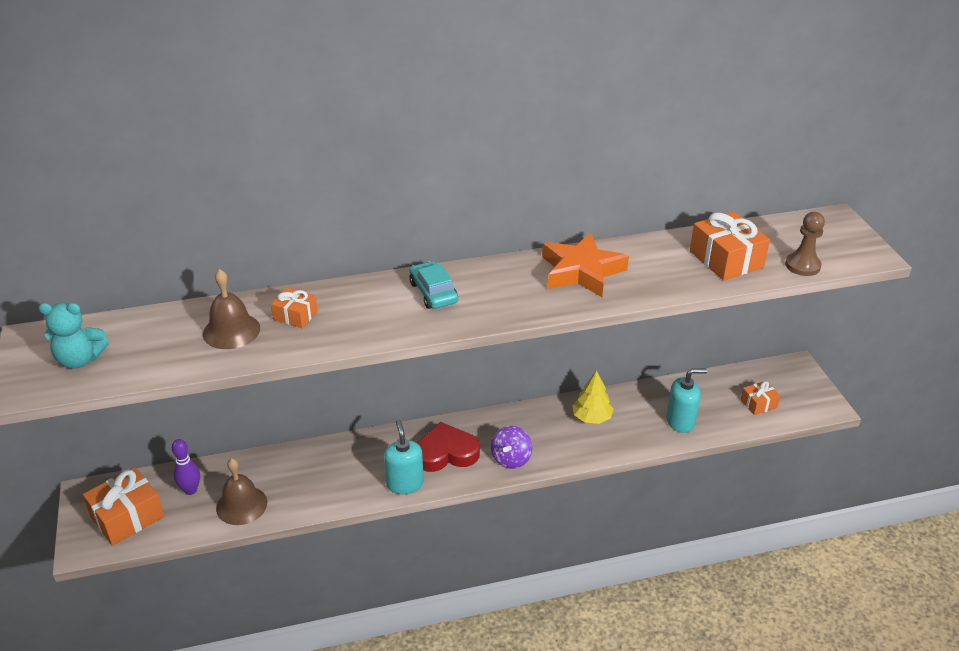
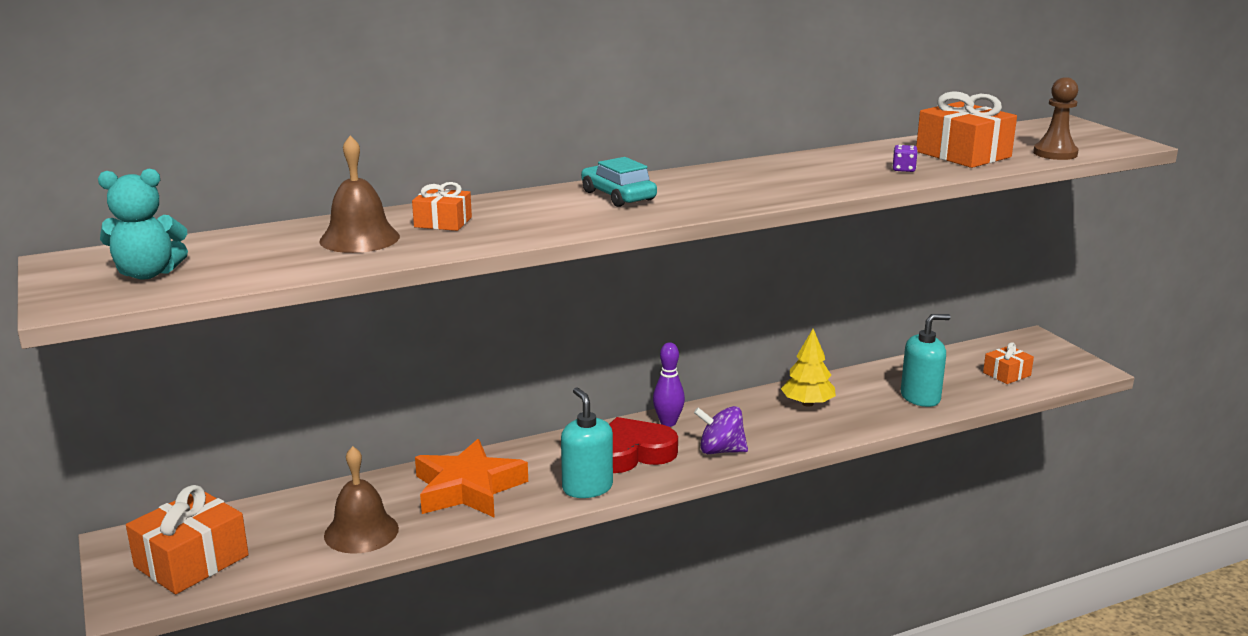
camera: 10 degrees left, 15 degrees down
purple bowling pin [172,439,200,495] -> purple bowling pin moved to [653,342,685,427]
purple spinning top [491,426,532,469] -> purple spinning top turned 90 degrees clockwise [694,406,748,454]
orange star [542,233,629,297] -> orange star moved to [415,439,528,518]
none -> purple dice [892,145,918,172]

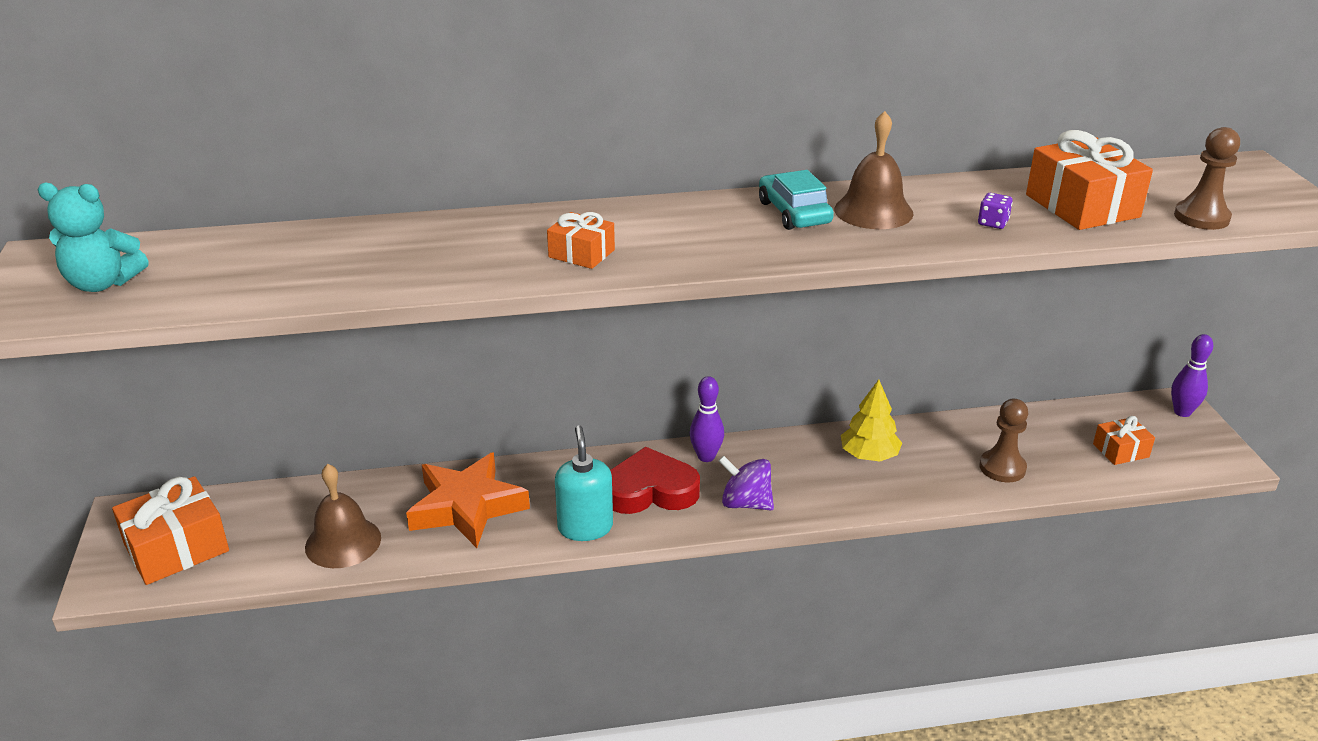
camera: 15 degrees right, 10 degrees up
brown bell [319,136,400,253] -> brown bell moved to [834,111,913,229]
orange gift [412,182,472,231] -> orange gift moved to [547,212,615,269]
turquoise car [581,157,657,207] -> turquoise car moved to [759,170,834,230]
turquoise soap dispenser [901,314,951,407] -> brown pawn [979,399,1028,482]
none -> purple bowling pin [1171,334,1213,417]

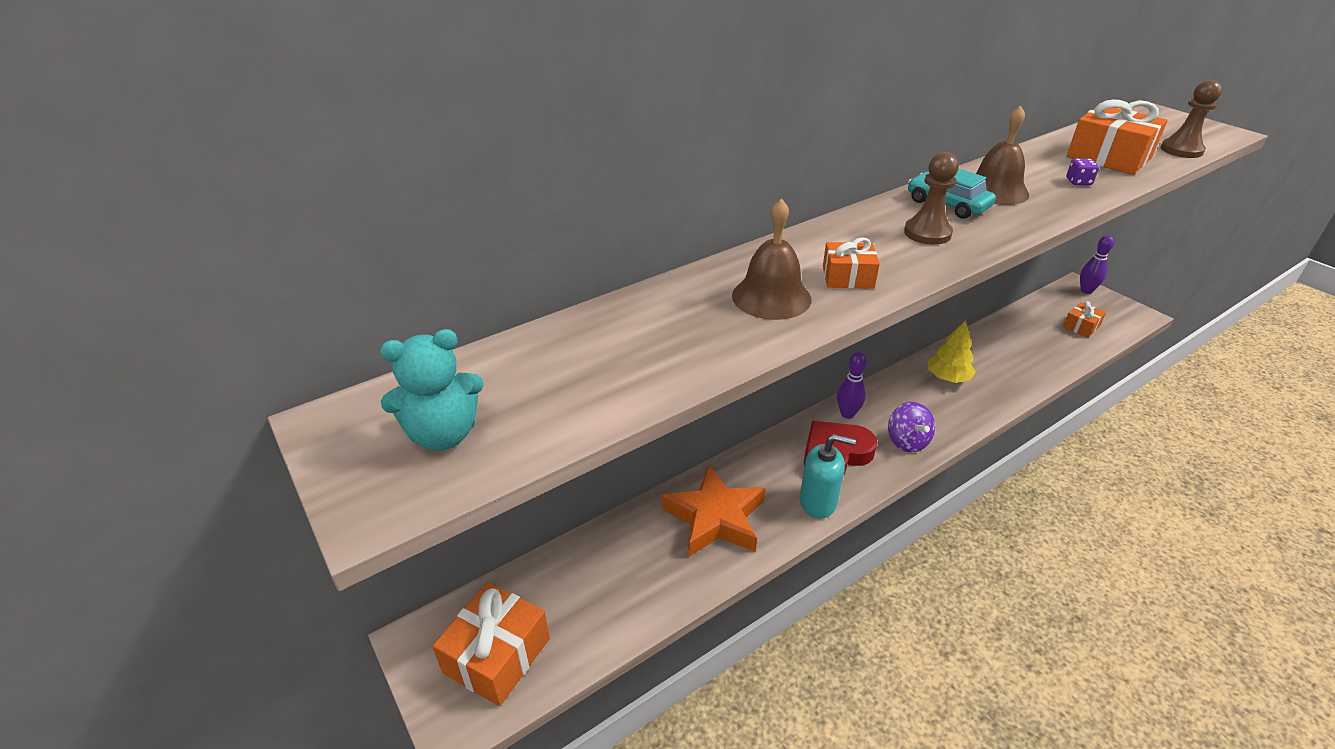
camera: 25 degrees left, 5 degrees up
brown bell [305,464,381,568] -> brown bell moved to [732,198,812,320]
turquoise soap dispenser [555,425,613,541] -> turquoise soap dispenser turned 135 degrees clockwise [800,434,856,518]
purple spinning top [719,456,774,510] -> purple spinning top turned 105 degrees counterclockwise [888,402,935,453]
brown pawn [979,399,1028,482] -> brown pawn moved to [904,152,959,245]

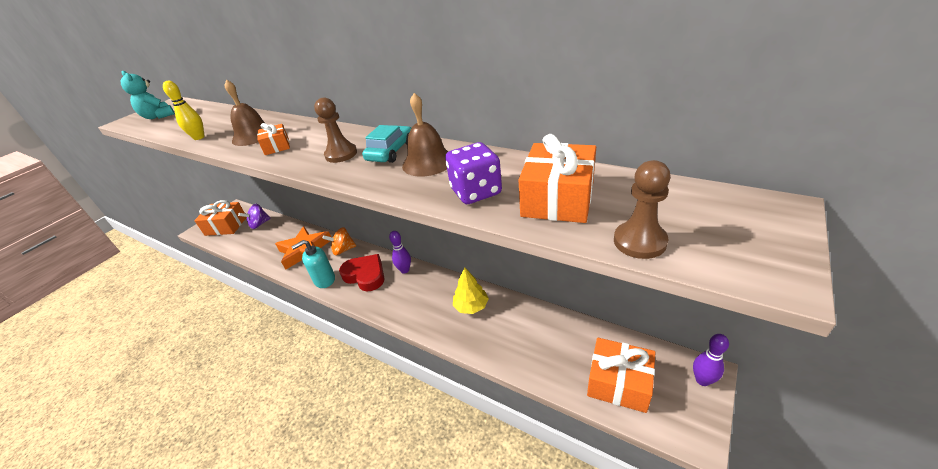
camera: 70 degrees right, 0 degrees up
turquoise soap dispenser [800,434,856,518] -> turquoise soap dispenser turned 75 degrees clockwise [291,240,335,288]
purple spinning top [888,402,935,453] -> purple spinning top moved to [238,204,271,229]
orange gift [1063,301,1106,338] -> orange gift [587,338,656,413], size x1.80
purple dice [1066,159,1099,185] -> purple dice [445,142,502,204], size x2.10
none -> yellow bowling pin [163,81,205,140]
none -> orange spinning top [322,227,356,256]

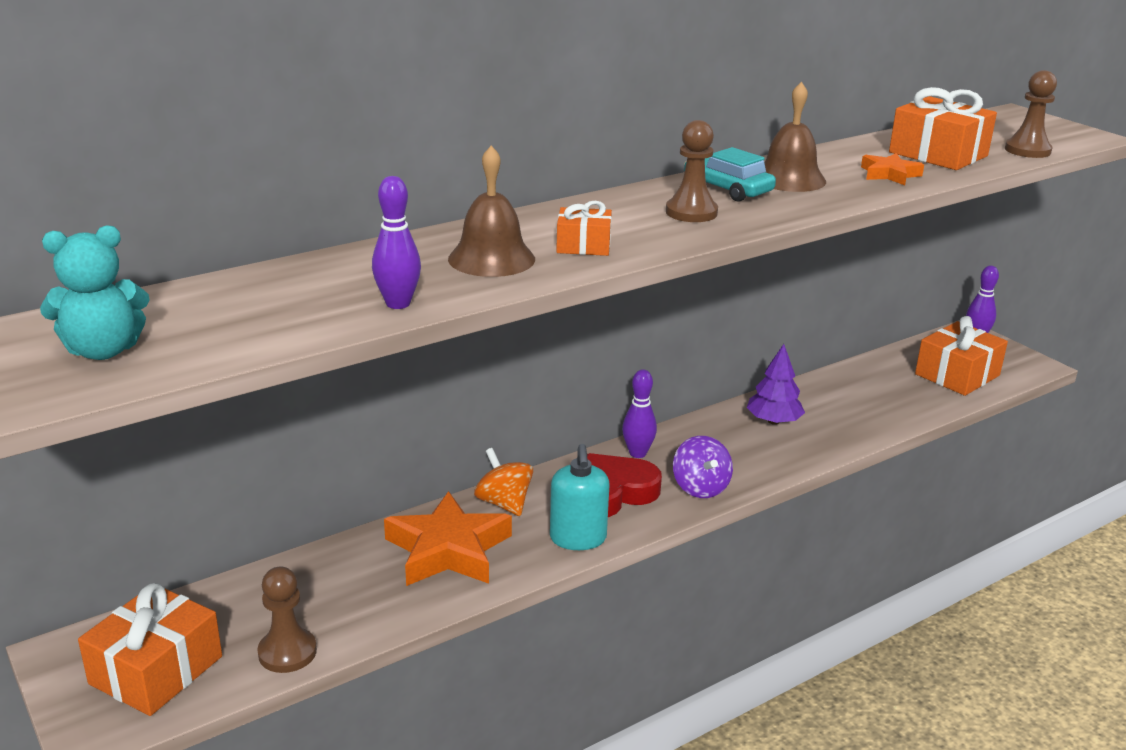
camera: 70 degrees left, 10 degrees down
yellow bowling pin [163,81,205,140] -> purple bowling pin [372,176,421,309]
purple spinning top [238,204,271,229] -> purple spinning top moved to [673,436,733,498]
orange spinning top [322,227,356,256] -> orange spinning top turned 135 degrees clockwise [474,448,533,516]
purple dice [445,142,502,204] -> orange star [861,153,924,185]
yellow tree [453,267,489,314] -> purple tree [746,344,805,425]
none -> brown pawn [257,567,317,673]

